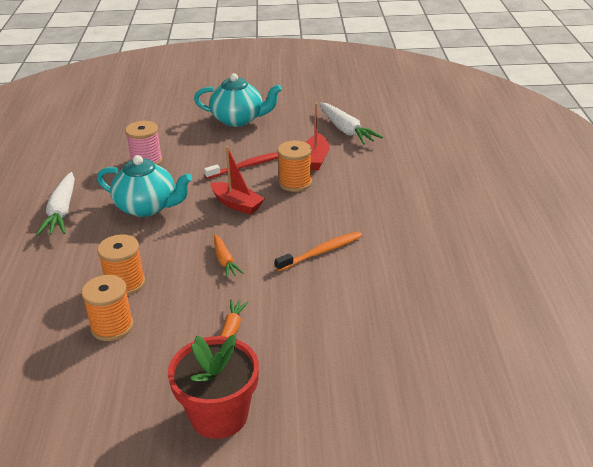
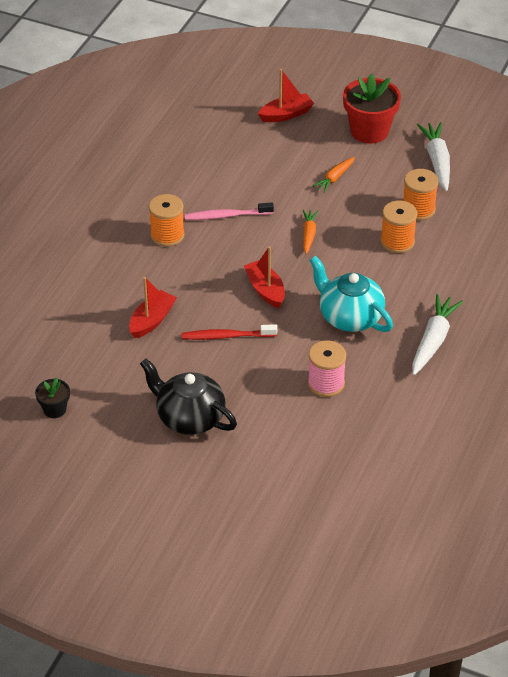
camera: 155 degrees left, 10 degrees up
turquoise teapot [194,73,282,127] -> black teapot [140,359,237,435]
orange toothbrush [275,231,362,271] -> pink toothbrush [184,202,274,220]
orange spool [277,140,312,192] -> orange spool moved to [149,194,185,247]
white carrot [319,103,383,145] -> white carrot moved to [417,122,450,191]
none -> black flower pot [35,377,70,418]
none -> red boat [258,69,314,122]

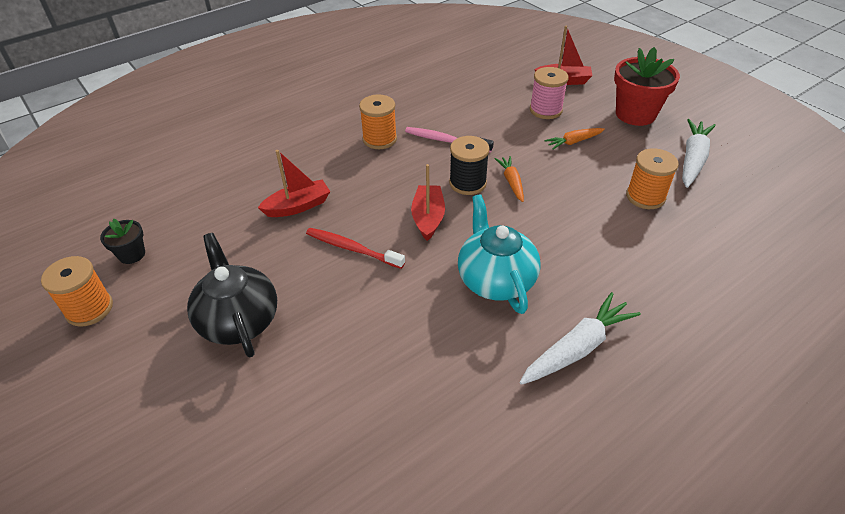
camera: 30 degrees right, 0 degrees up
orange carrot [303,210,318,254] -> orange carrot turned 45 degrees counterclockwise [495,156,524,202]
pink spool [308,340,346,397] -> pink spool moved to [530,67,569,119]
orange spool [381,201,417,253] -> orange spool moved to [41,256,113,327]
none -> black spool [449,136,490,195]

